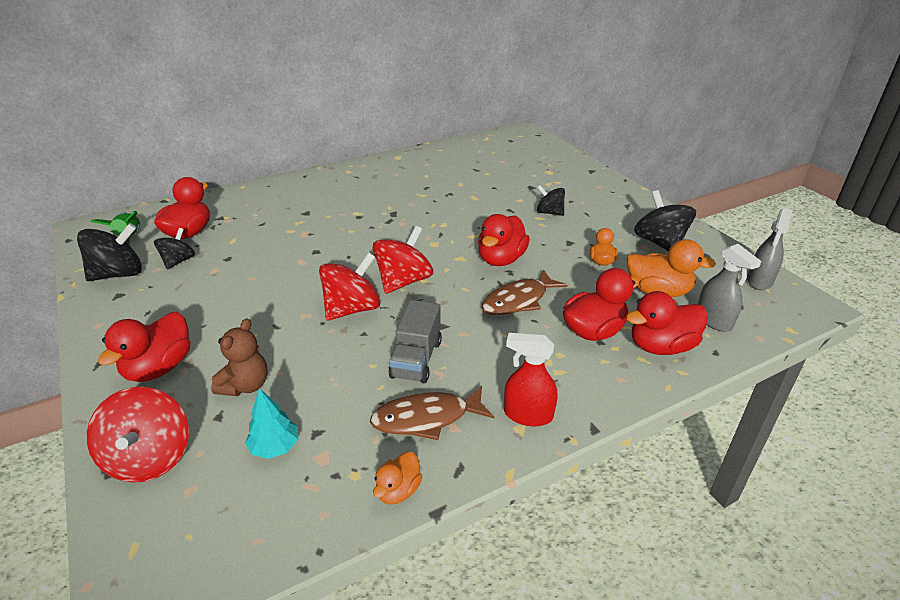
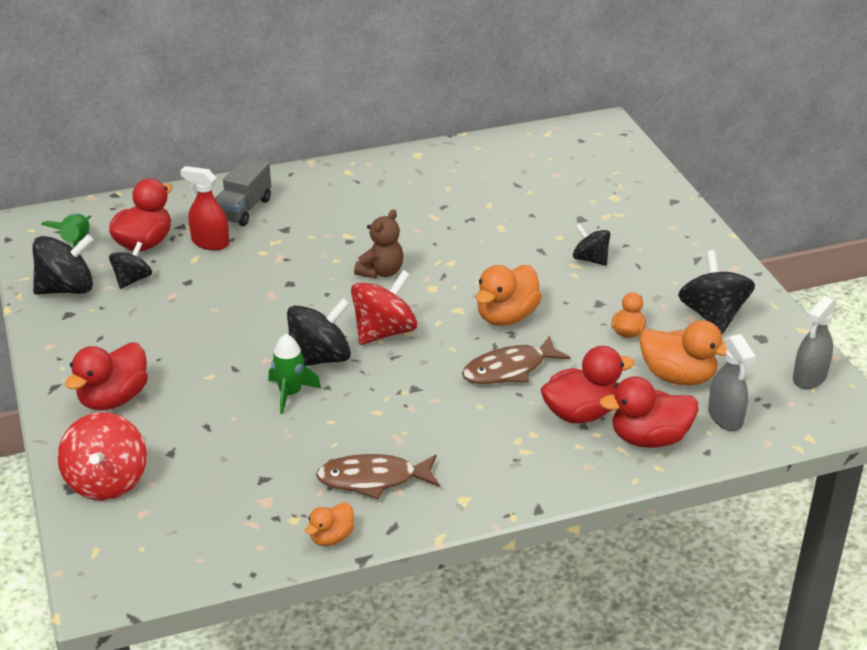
camera: 10 degrees right, 0 degrees up
brown teddy bear [211,318,268,396] -> brown teddy bear moved to [354,209,403,279]
turquoise tree [245,388,298,459] -> none
red spinning top [319,252,380,321] -> black spinning top [287,298,351,366]
grey truck [389,300,442,383] -> grey truck moved to [215,157,271,226]
red duck [478,214,530,266] -> orange duck [476,265,542,326]
red spray bottle [504,333,557,426] -> red spray bottle moved to [180,166,229,250]
none -> green rocket [268,334,321,414]

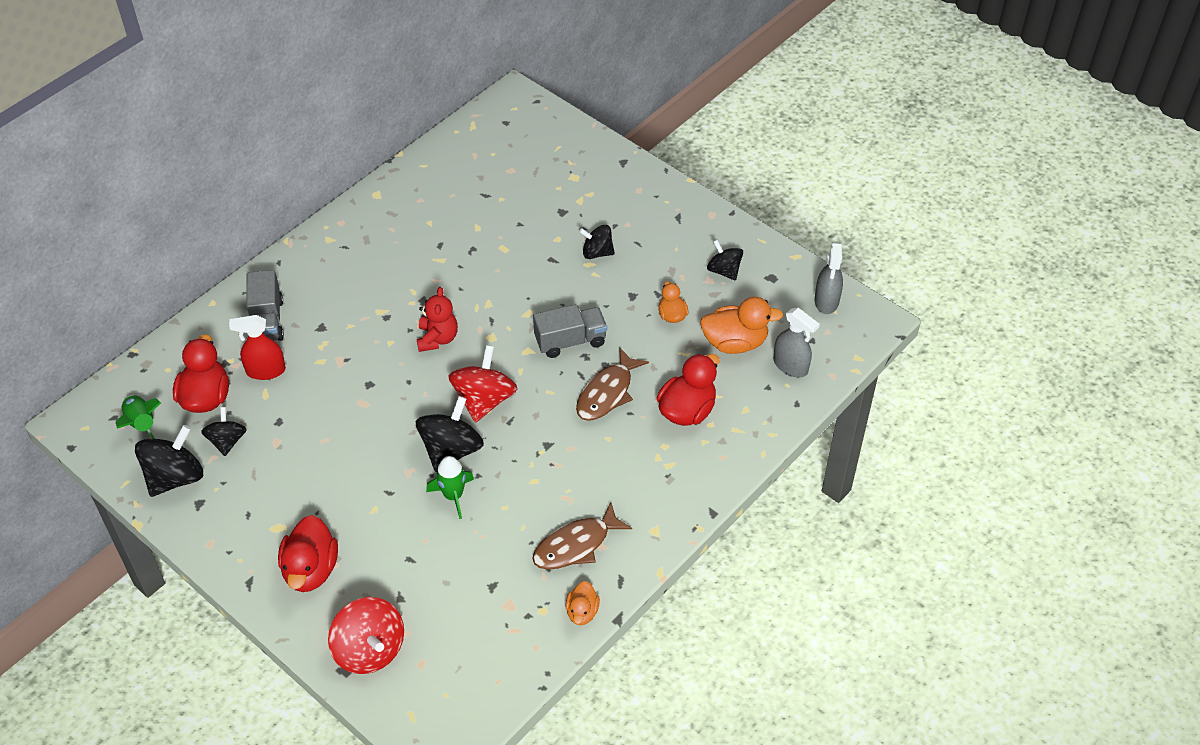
camera: 30 degrees left, 15 degrees up
brown teddy bear [354,209,403,279] -> red teddy bear [417,287,458,352]
orange duck [476,265,542,326] -> grey truck [533,304,607,358]
red duck [599,376,698,448] -> none
black spinning top [678,250,755,333] -> black spinning top [707,240,743,281], size x0.62

